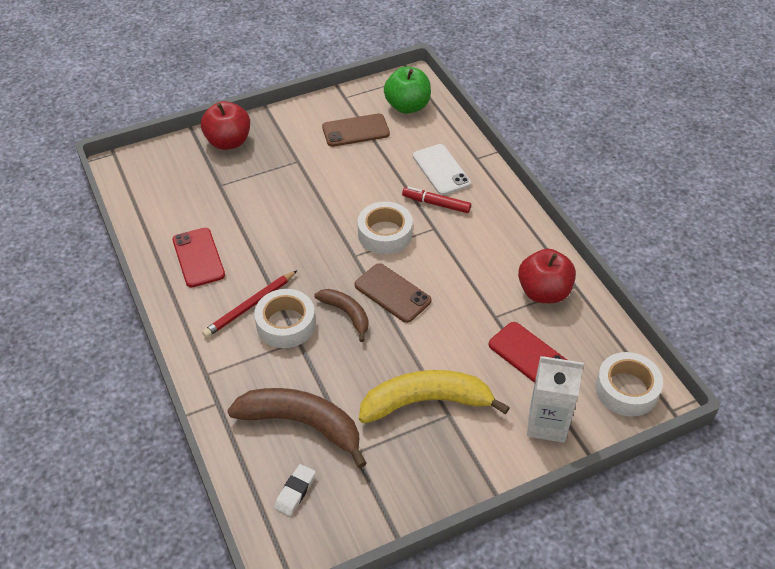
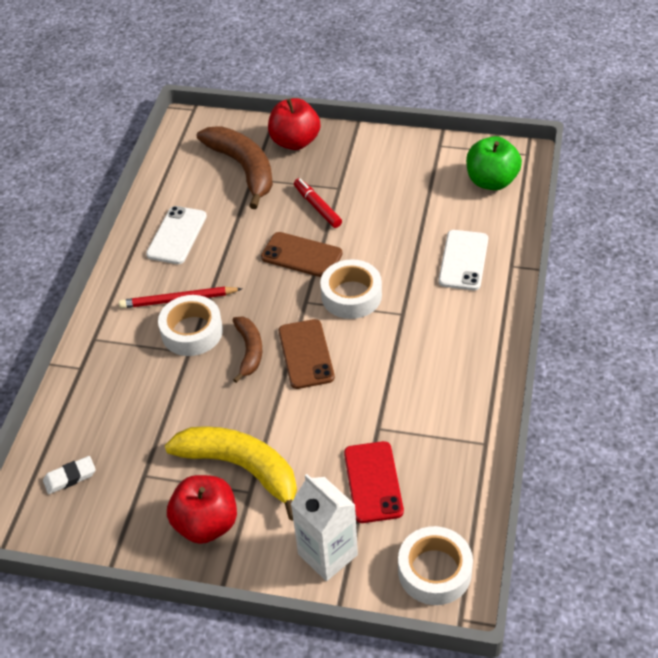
camera: 40 degrees right, 0 degrees up
red phone [172,228,225,287] -> white phone [146,206,207,264]
brown banana [227,388,367,468] -> brown banana moved to [197,126,273,209]
brown phone [322,114,390,147] -> brown phone moved to [261,232,343,277]
red marker [402,187,471,213] -> red marker moved to [294,178,342,228]
red apple [518,249,576,303] -> red apple moved to [167,475,237,544]

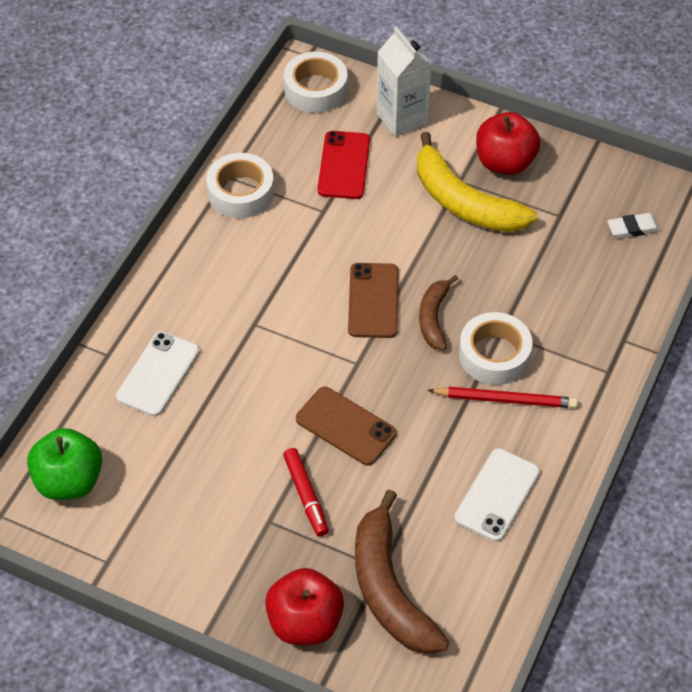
camera: 170 degrees left, 5 degrees up
white tape [320,259,382,319] -> white tape moved to [206,153,274,219]

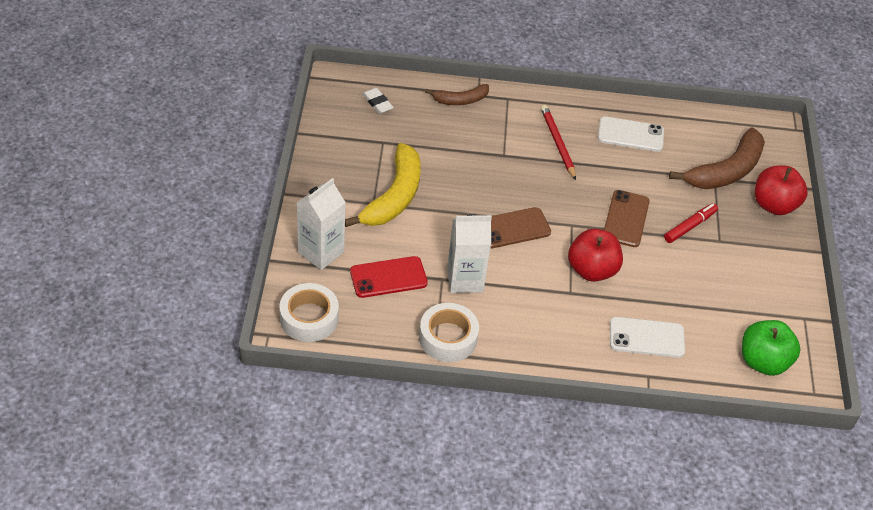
camera: 115 degrees left, 5 degrees down
brown banana [419,275,458,350] -> brown banana moved to [425,84,489,105]
white tape [459,312,533,385] -> none
red apple [476,112,541,175] -> red apple moved to [568,229,623,282]
none -> white carton [447,215,492,293]

